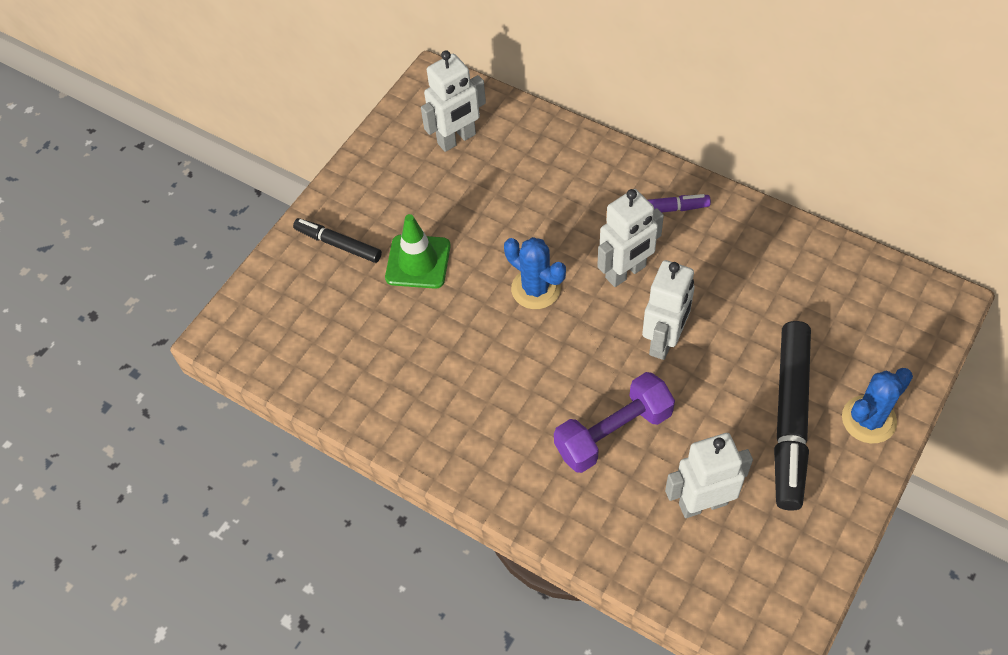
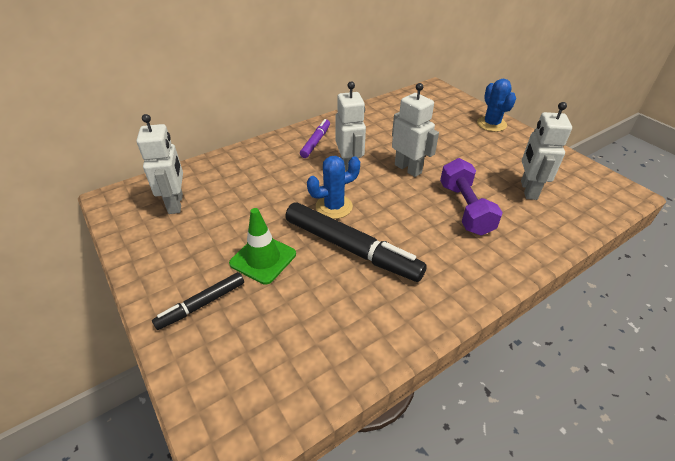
camera: 70 degrees left, 15 degrees down
black marker [774,321,811,511] -> black marker moved to [286,202,427,282]

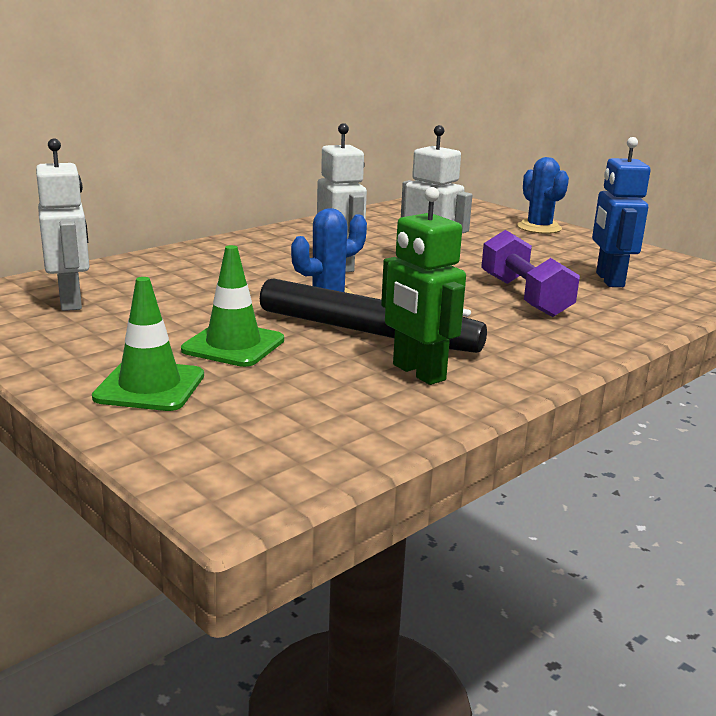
camera: 10 degrees left, 20 degrees down
black marker [152,272,244,330] -> green traffic cone [92,277,204,411]
purple marker [300,119,330,158] -> none
white robot [521,102,572,200] -> blue robot [592,137,651,287]
none -> green robot [381,187,466,385]

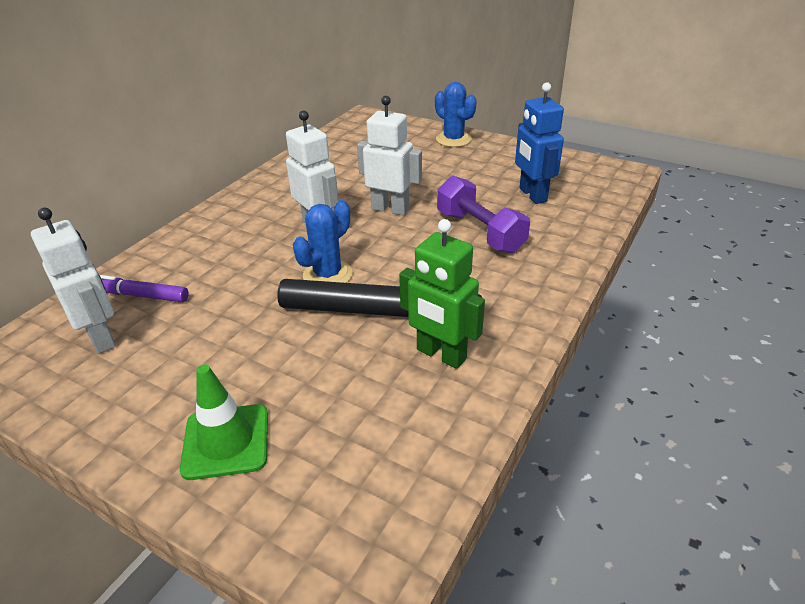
camera: 15 degrees left, 15 degrees up
green traffic cone [181,245,284,367] -> none
none -> purple marker [100,275,189,302]

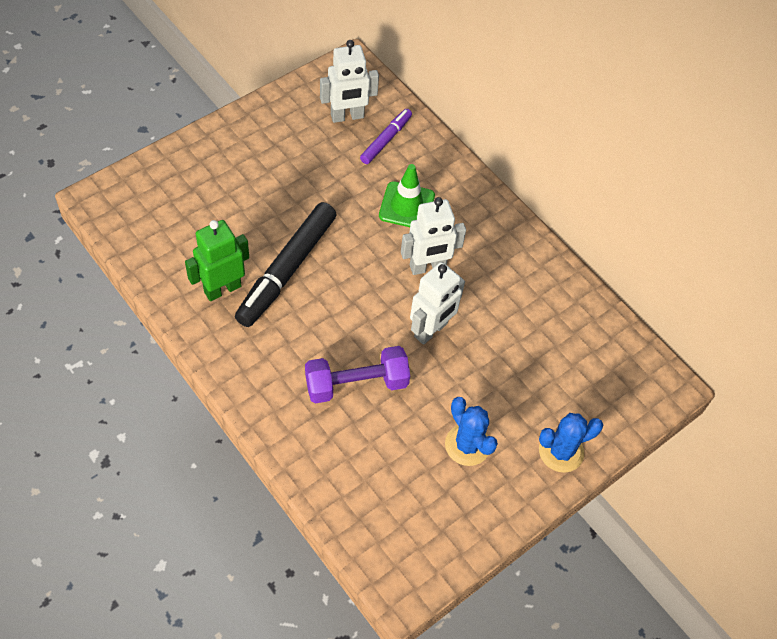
camera: 105 degrees right, 20 degrees up
green traffic cone [180,364,268,480] -> green traffic cone moved to [379,164,435,227]
blue cactus [293,200,353,283] -> blue cactus moved to [445,397,498,466]
blue robot [515,82,564,204] -> none

